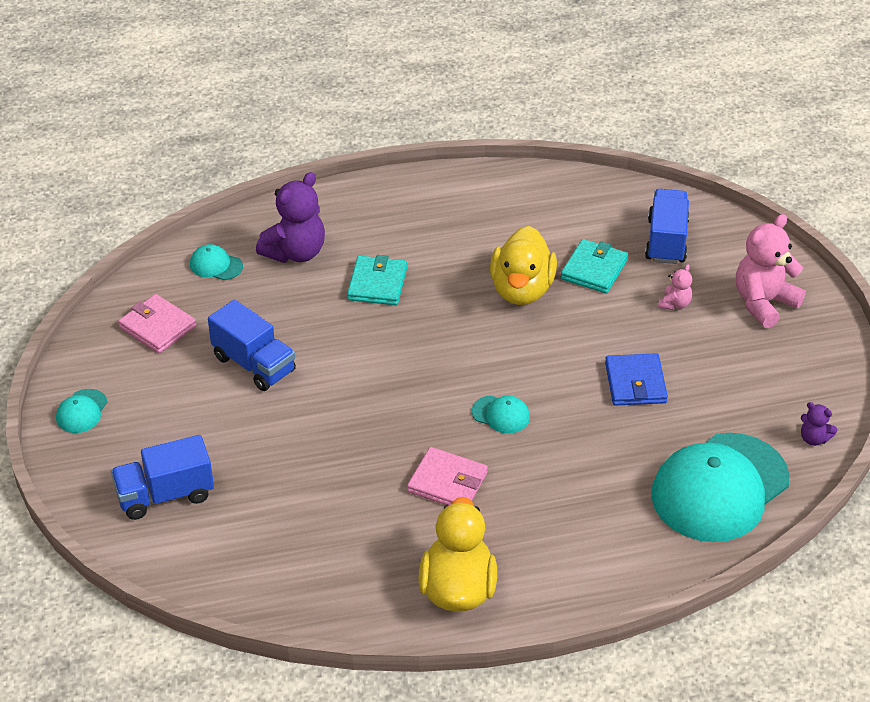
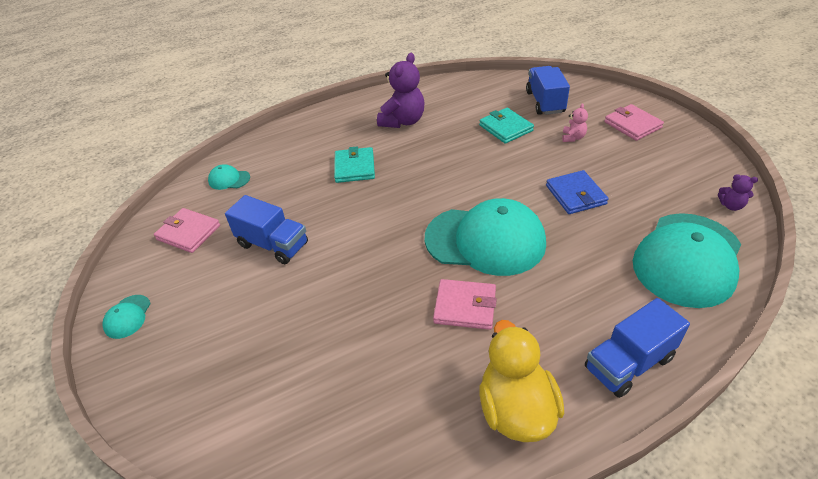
camera: 10 degrees left, 0 degrees up
blue truck [111,435,214,520] -> blue truck moved to [585,298,690,398]
purple teddy bear [256,172,325,263] -> purple teddy bear moved to [377,53,424,128]
turquoise cap [472,395,530,434] -> turquoise cap [425,198,546,276], size x2.44
yellow duck [490,226,557,305] -> none
turquoise wallet [560,239,628,294] -> turquoise wallet turned 45 degrees counterclockwise [479,108,534,144]
pink teddy bear [736,214,806,328] -> pink wallet [605,104,664,141]

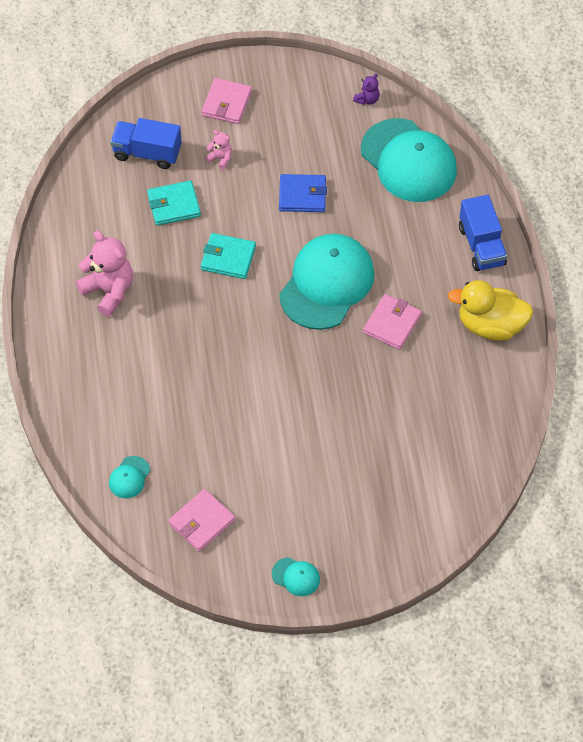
camera: 75 degrees left, 15 degrees up
blue truck [225,195,308,264] -> none
turquoise wallet [334,146,375,183] -> turquoise wallet moved to [201,233,256,279]
purple teddy bear [377,53,424,128] -> pink teddy bear [76,231,133,316]
pink wallet [605,104,664,141] -> pink wallet turned 60 degrees counterclockwise [201,78,252,124]

